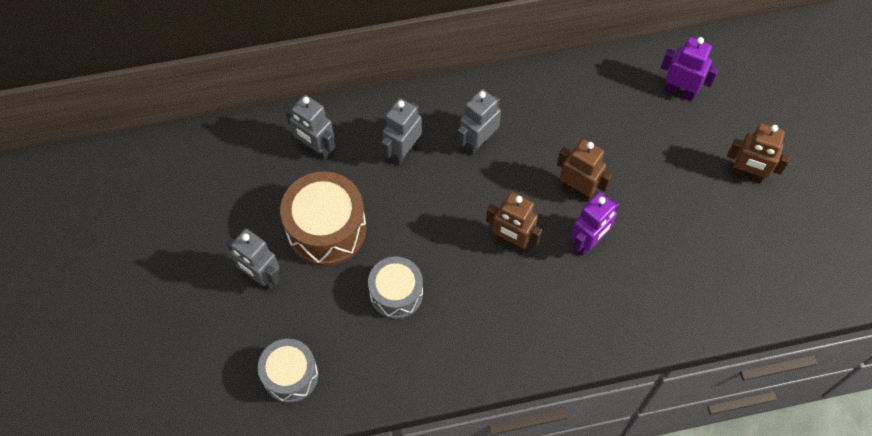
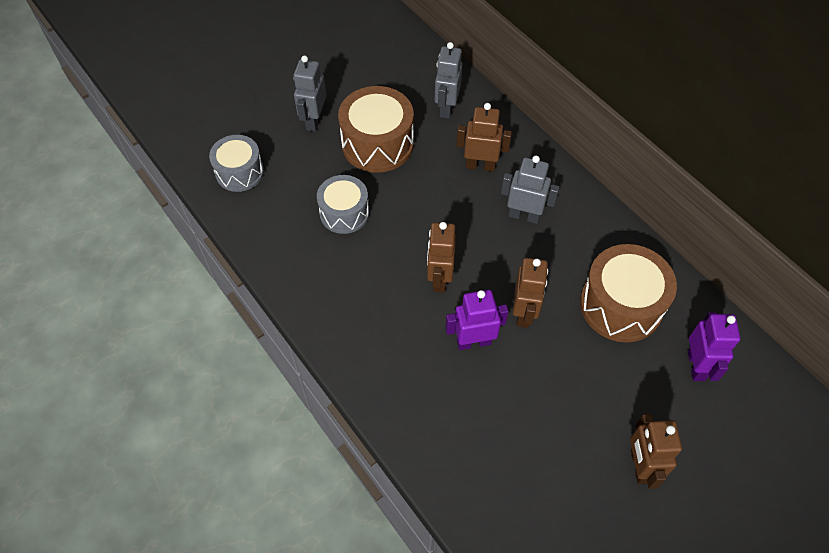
camera: 65 degrees right, 5 degrees down
grey robot [381,98,422,165] -> brown robot [456,103,512,172]
purple robot [571,192,619,256] -> purple robot turned 150 degrees clockwise [445,290,508,350]
none -> brown drum [580,244,677,343]

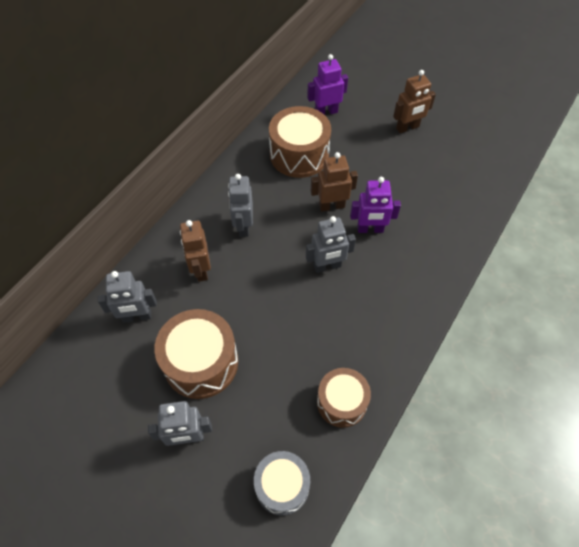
camera: 110 degrees left, 0 degrees up
grey drum [317,175,369,234] -> none
brown robot [427,222,456,293] -> grey robot [306,216,356,273]
purple robot [445,290,508,350] -> purple robot turned 60 degrees counterclockwise [350,177,401,233]
none -> brown drum [317,368,371,428]

